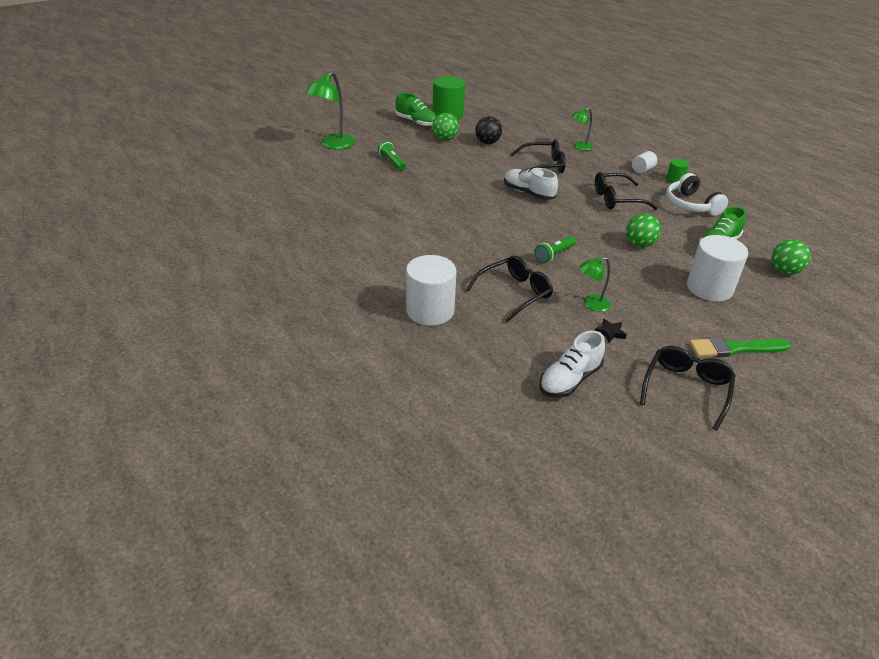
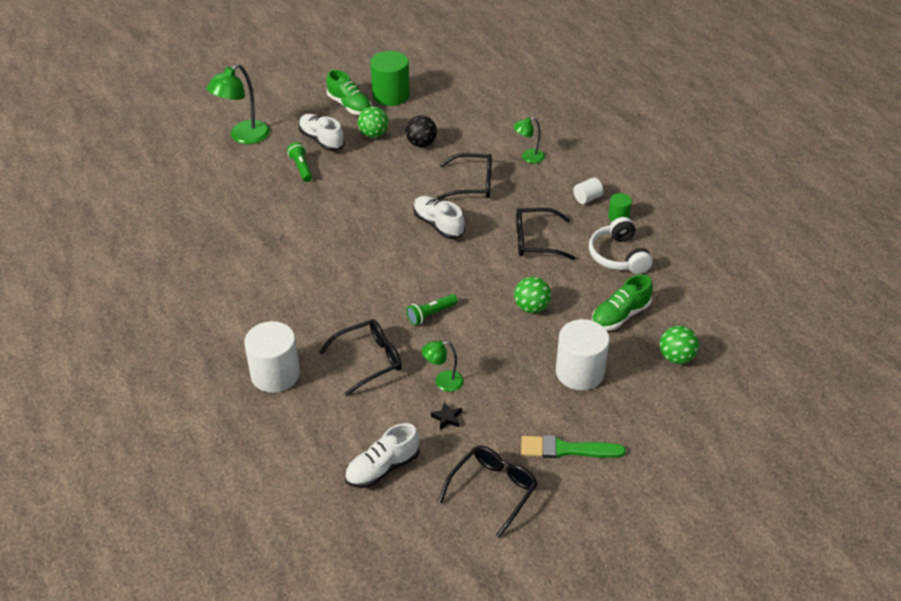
camera: 10 degrees right, 5 degrees up
none -> white shoe [298,114,345,151]

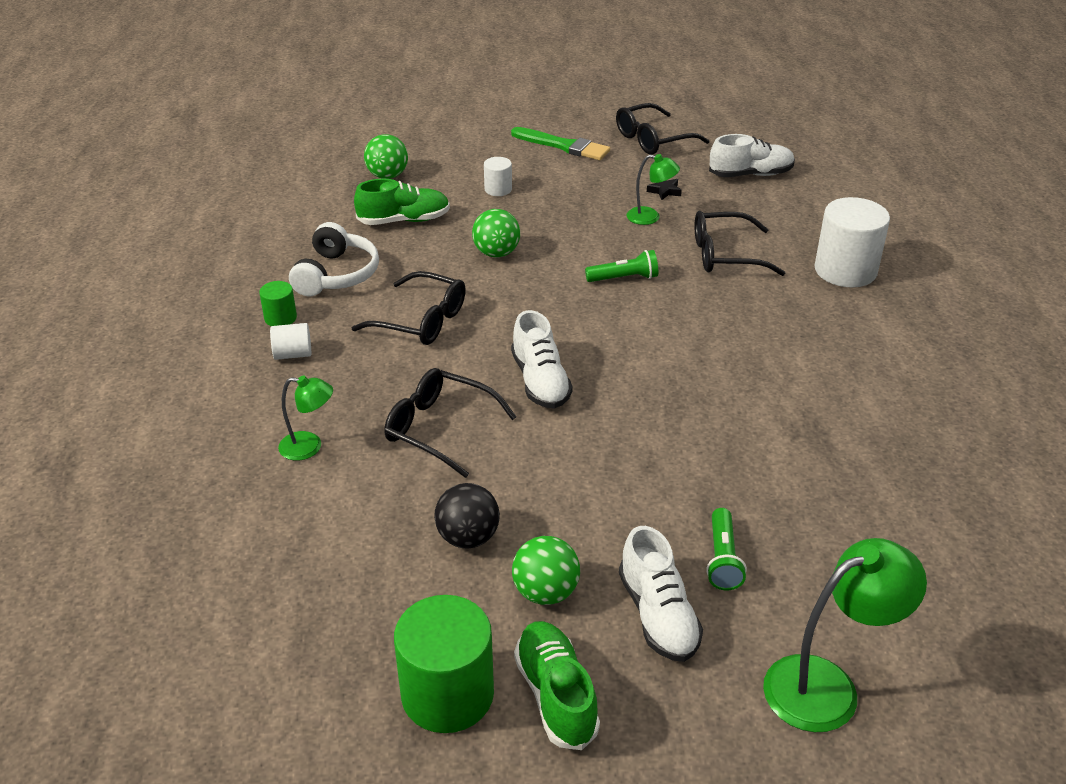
camera: 155 degrees left, 5 degrees down
white cylinder [556,319,609,391] -> white cylinder [484,157,512,196], size x0.49

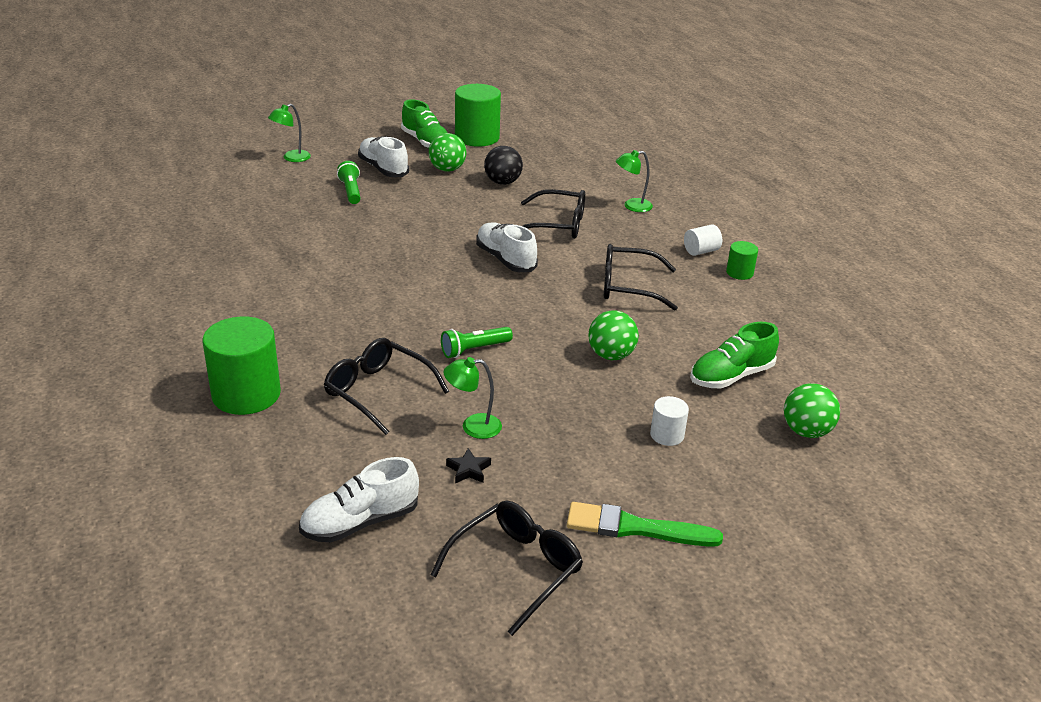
camera: 160 degrees right, 5 degrees down
white headphones [289,222,379,296] -> none
black glasses [695,211,785,276] -> black glasses turned 120 degrees counterclockwise [324,338,449,435]
green lamp [763,538,927,732] -> green lamp [268,104,311,162], size x0.57
white cylinder [814,197,890,287] -> green cylinder [203,316,281,415]

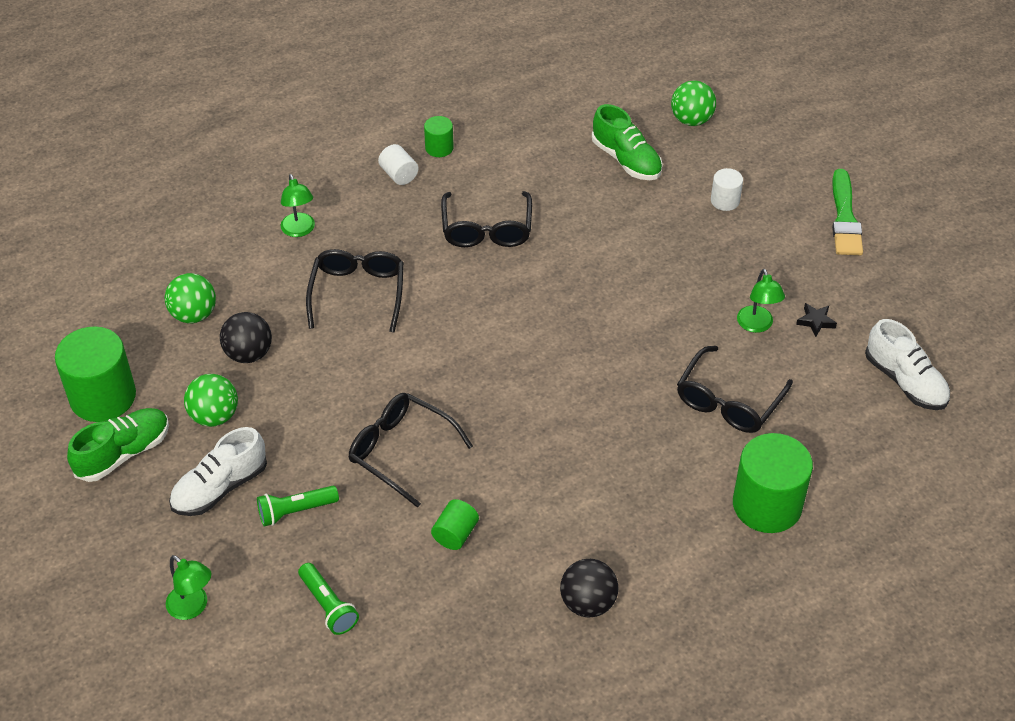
camera: 95 degrees left, 15 degrees up
black glasses [430,501,583,636] -> black glasses moved to [349,393,473,508]
green flashlight [441,327,513,358] -> green flashlight moved to [298,563,359,635]
white shoe [476,222,538,272] -> none
green ball [588,310,639,360] -> green ball moved to [165,273,216,323]
none -> green cylinder [431,499,479,550]
none -> black ball [560,559,619,618]

